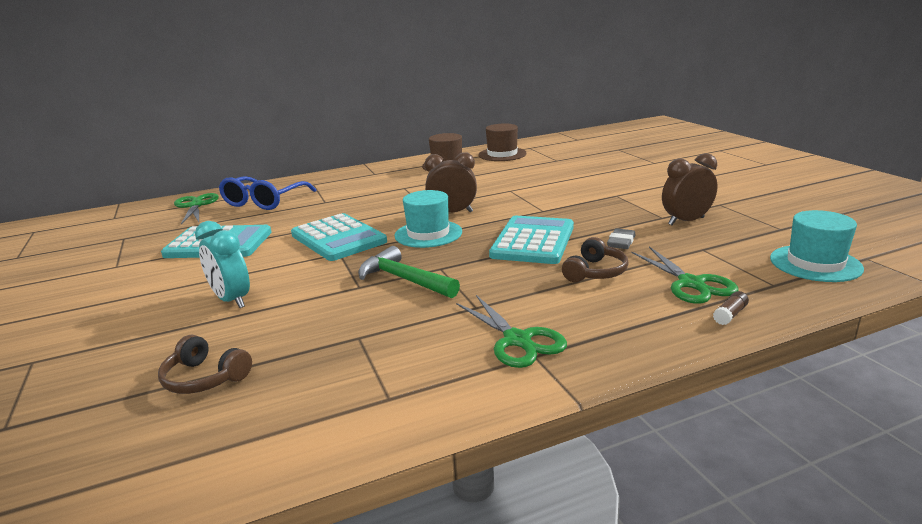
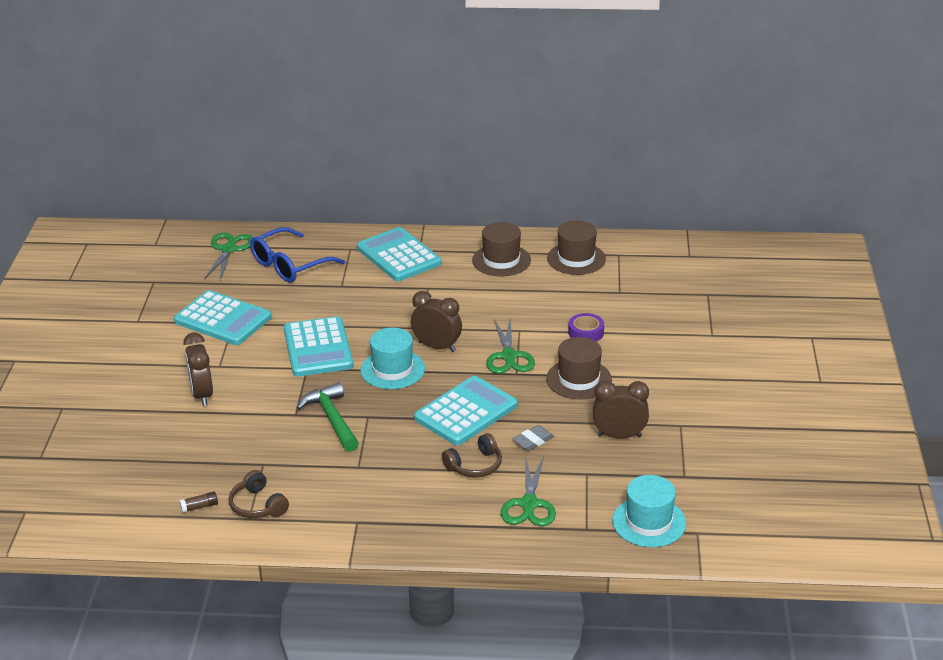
camera: 25 degrees right, 10 degrees up
brown headphones [158,335,252,394] -> brown headphones moved to [229,470,289,518]
turquoise clock [195,221,250,308] -> brown clock [183,332,213,406]
green scissors [456,295,567,368] -> green scissors moved to [486,316,535,374]
brown glue stick [713,291,749,325] -> brown glue stick moved to [180,491,218,513]
none -> turquoise calculator [357,227,442,281]
none -> brown hat [546,337,612,399]
none -> purple tape [568,313,604,341]

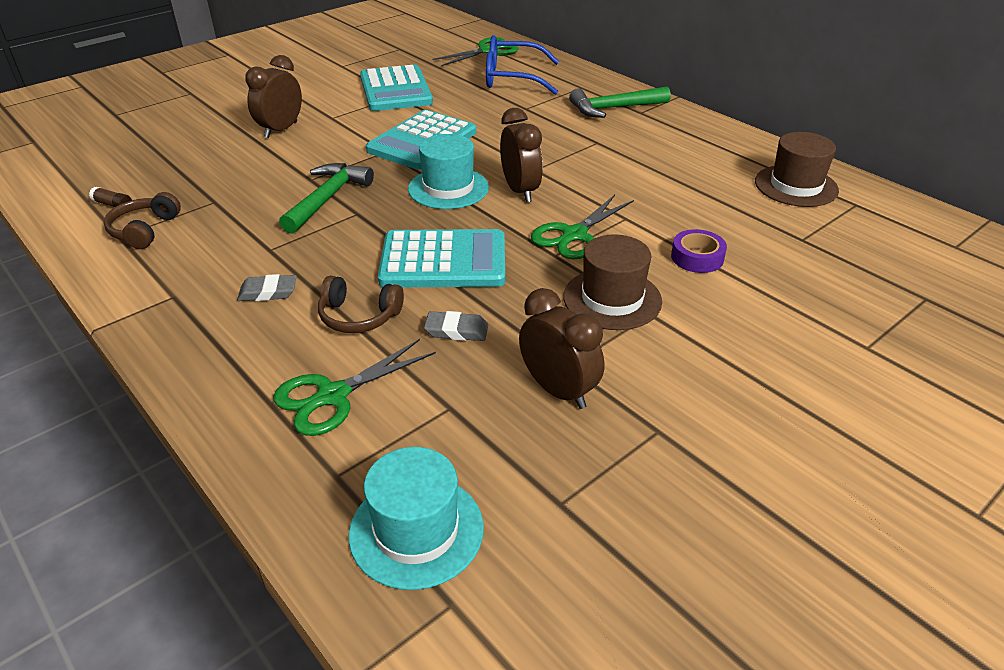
camera: 45 degrees right, 5 degrees up
turquoise calculator [357,227,442,281] -> green hammer [569,86,671,118]
brown hat [472,222,531,276] -> none
none -> grey eraser [237,274,297,301]

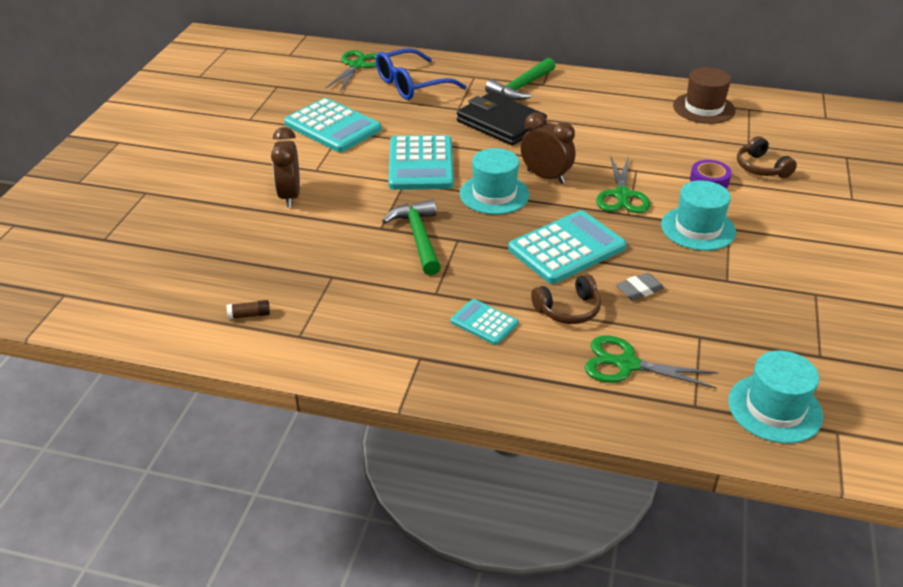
camera: 35 degrees left, 0 degrees up
brown headphones [104,192,181,249] -> brown headphones moved to [737,136,797,178]
grey eraser [237,274,297,301] -> turquoise calculator [450,299,518,345]
green scissors [273,339,436,436] -> green scissors turned 90 degrees clockwise [585,335,718,389]
brown clock [519,288,604,409] -> none
brown hat [563,234,662,330] -> turquoise hat [661,180,736,251]
none -> black wallet [457,92,547,146]

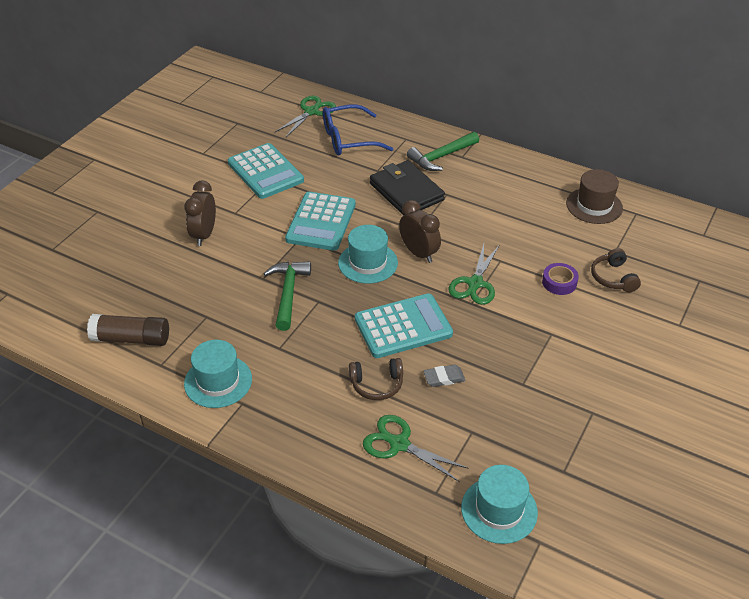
camera: 15 degrees right, 5 degrees up
brown glue stick [227,300,270,319] -> brown glue stick [87,314,169,346], size x2.31
turquoise calculator [450,299,518,345] -> none
turquoise hat [661,180,736,251] -> turquoise hat moved to [184,340,252,408]

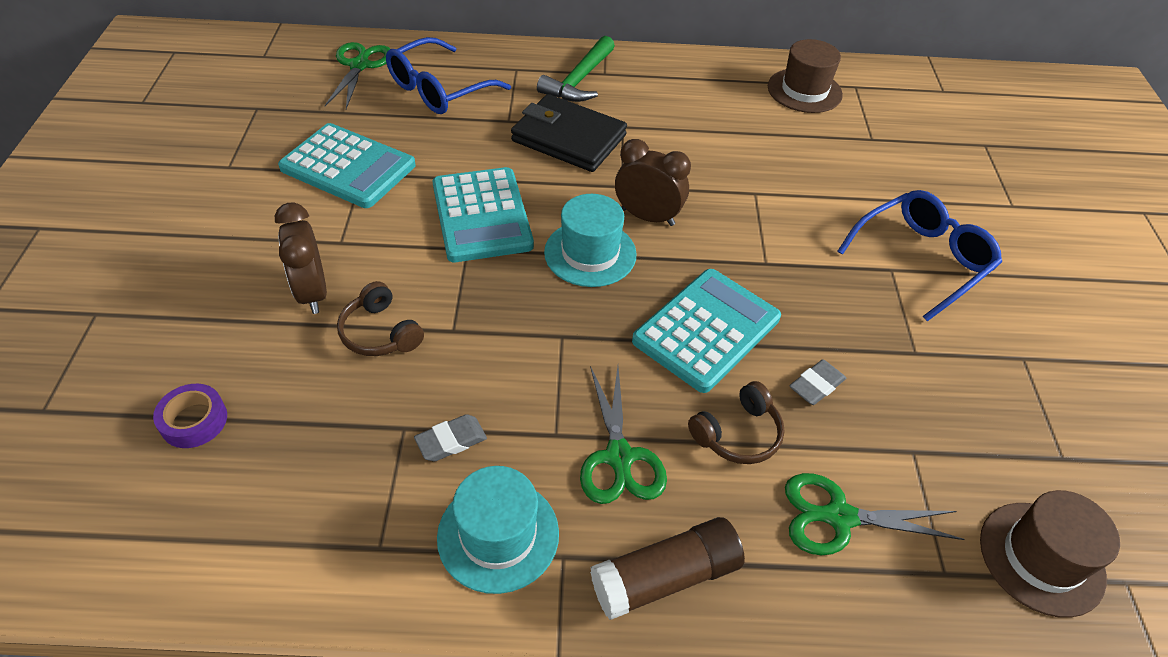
camera: 30 degrees left, 5 degrees up
brown glue stick [87,314,169,346] -> brown glue stick moved to [590,517,745,620]
green hammer [263,261,311,331] -> none
green scissors [448,244,499,305] -> green scissors moved to [580,366,667,504]
turquoise hat [461,465,538,544] -> brown hat [980,490,1120,618]
purple tape [542,263,579,295] -> purple tape moved to [153,384,227,448]
brown headphones [591,248,641,292] -> brown headphones moved to [337,281,424,356]
none -> grey eraser [414,414,487,461]
none -> blue glasses [837,190,1002,321]

